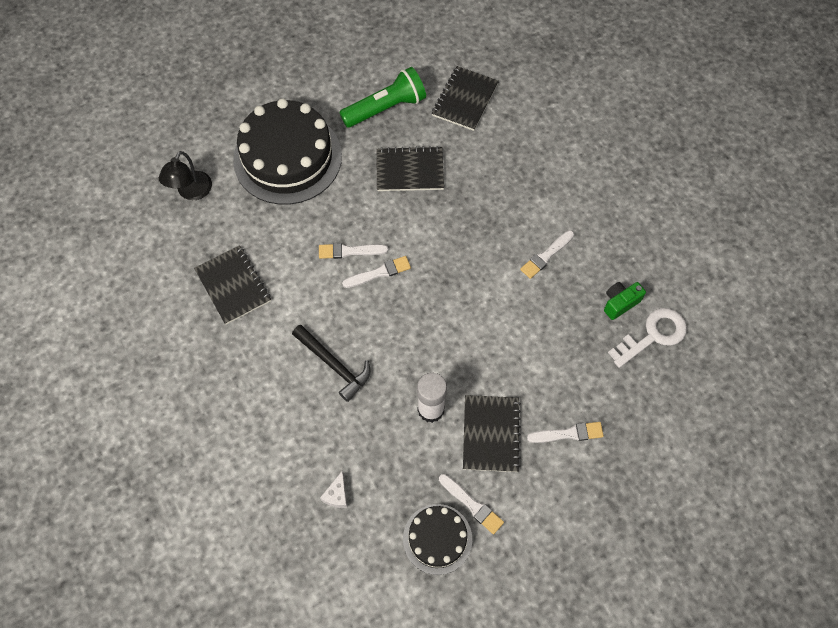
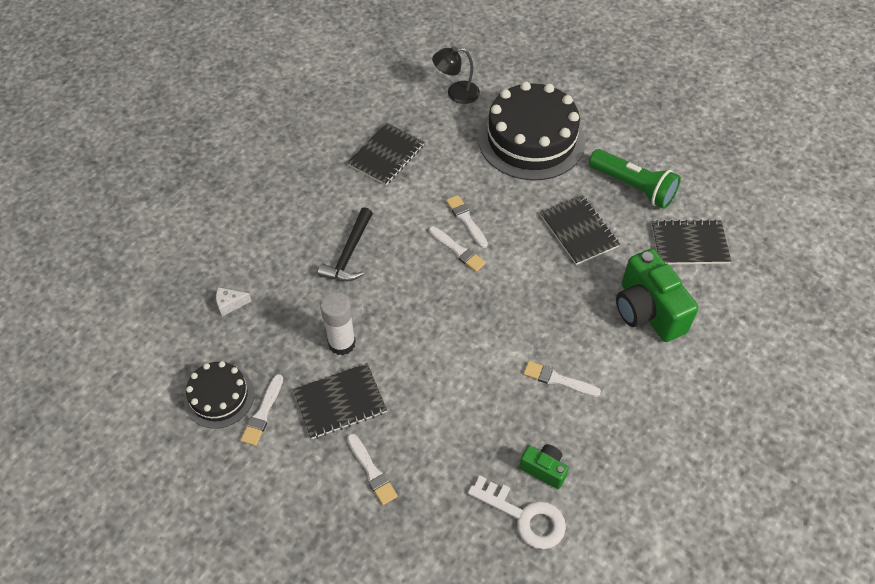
camera: 65 degrees right, 10 degrees down
none -> green camera [616,249,699,342]

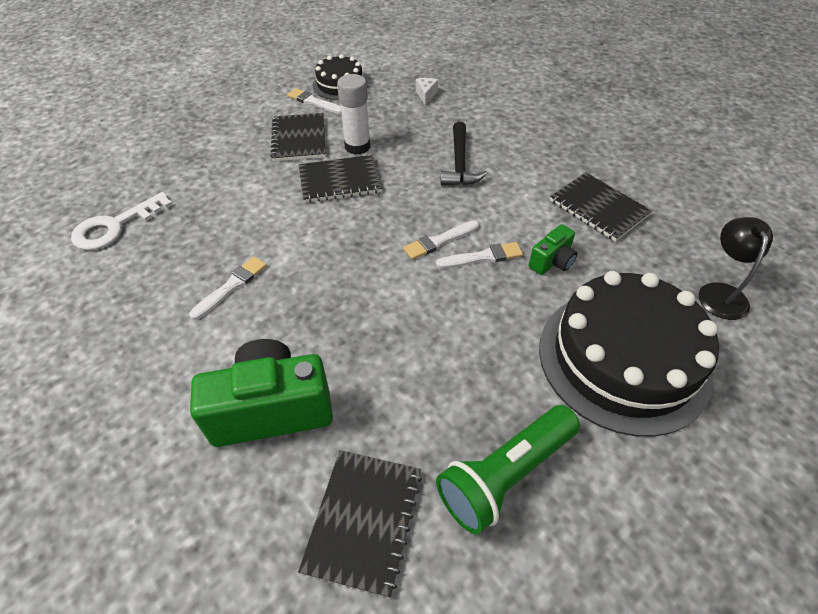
camera: 105 degrees right, 5 degrees down
black hammer [318,207,373,281] -> black hammer turned 120 degrees counterclockwise [440,122,487,185]
white brush [347,433,398,505] -> none
green camera [519,444,569,489] -> green camera moved to [529,224,577,275]
black notebook [540,195,620,265] -> black notebook moved to [299,155,382,203]

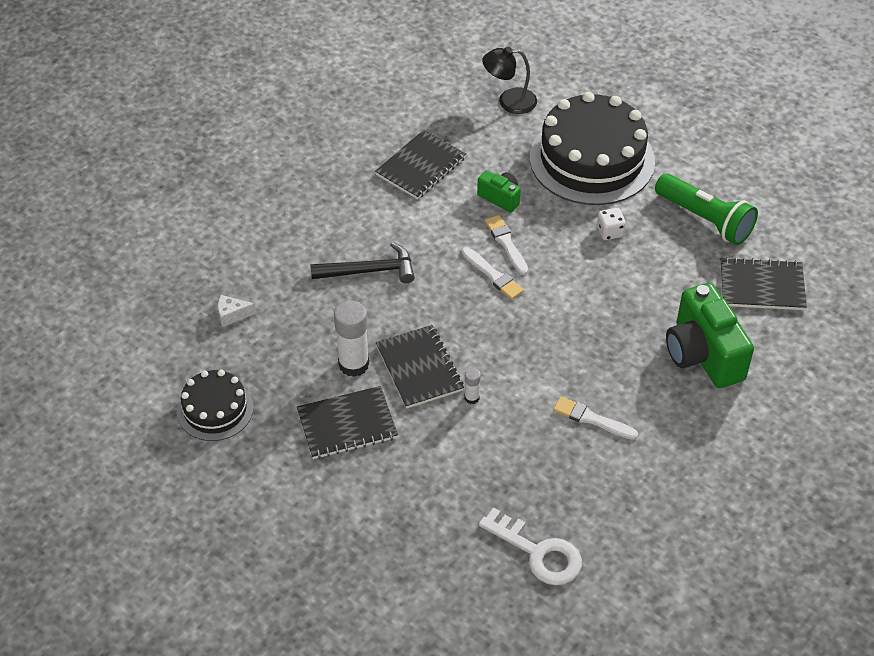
camera: 100 degrees left, 0 degrees up
white brush [287,88,342,114] -> none
none -> white glue stick [465,368,481,404]
none -> white dice [597,208,626,240]

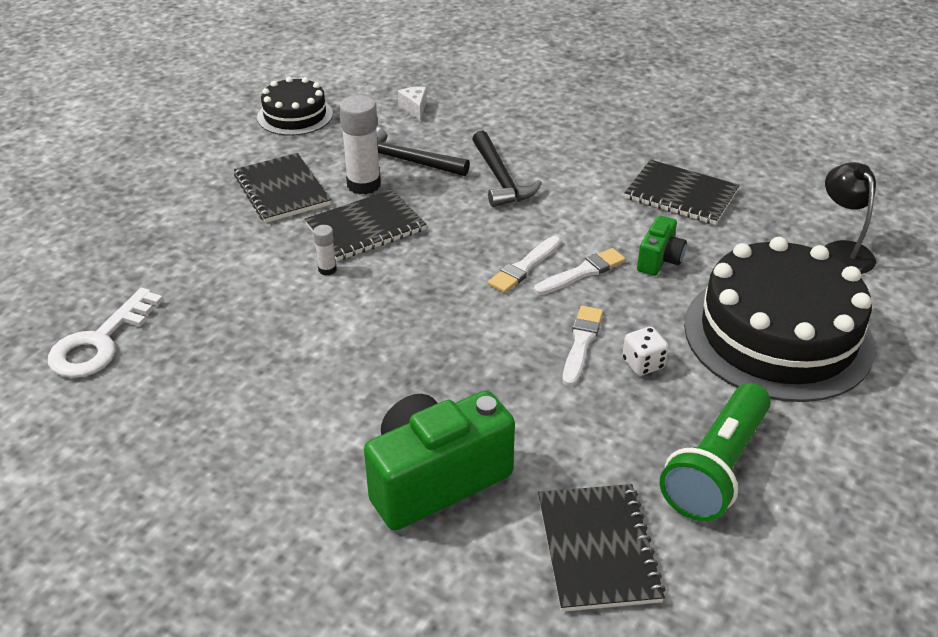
camera: 80 degrees right, 10 degrees down
white brush [553,397,638,440] -> white brush moved to [563,306,603,386]
none -> black hammer [376,127,470,176]

